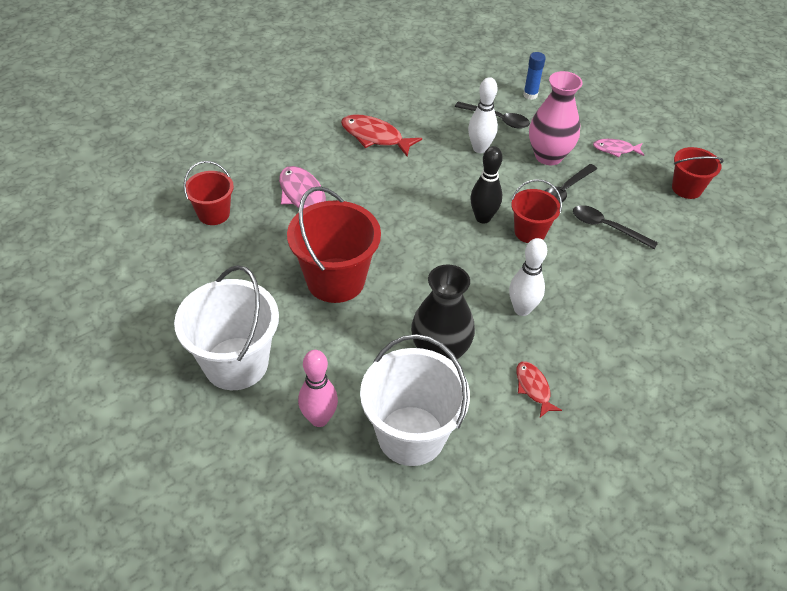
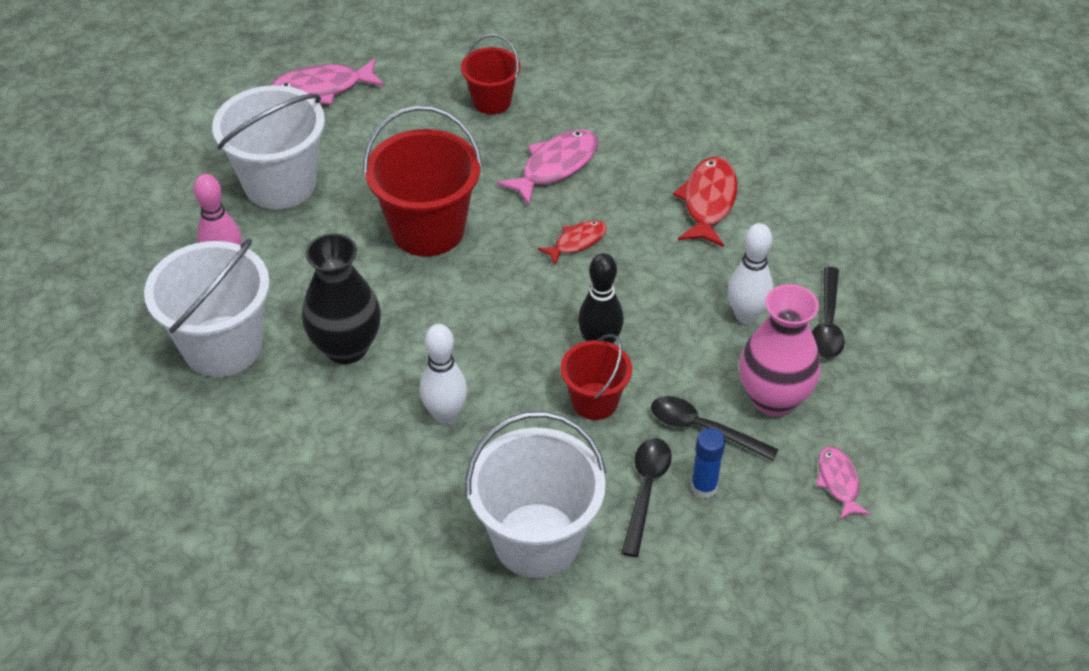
camera: 75 degrees right, 0 degrees up
red fish [516,361,562,417] -> red fish moved to [538,220,607,265]
blue glue stick [523,52,546,100] -> blue glue stick moved to [691,428,725,498]
red bucket [672,147,724,199] -> none
none -> pink fish [271,58,384,105]
none -> white bucket [465,411,606,578]

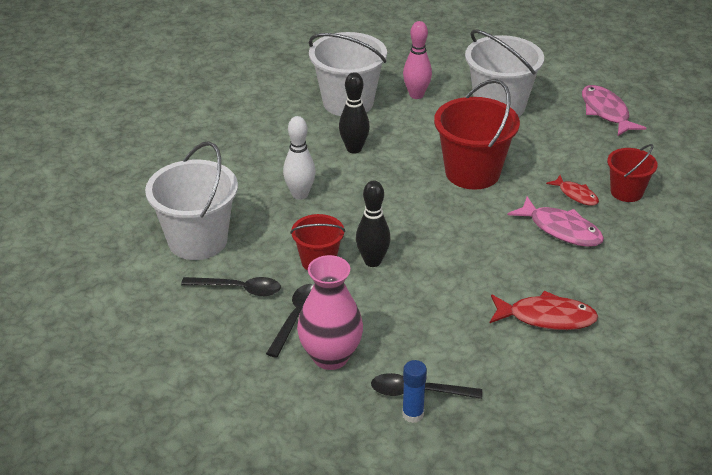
camera: 85 degrees right, 10 degrees down
black vase [302,233,381,364] -> black bowling pin [339,72,370,154]
red fish [538,220,607,265] -> red fish moved to [546,175,599,206]
blue glue stick [691,428,725,498] -> blue glue stick moved to [402,360,427,423]
white bowling pin [728,223,773,324] -> none
pink fish [816,447,871,520] -> none

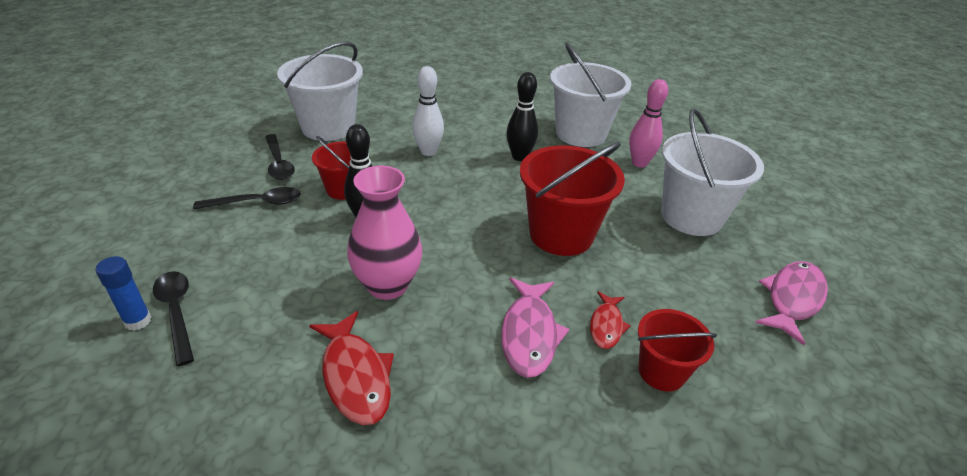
camera: 55 degrees right, 0 degrees up
pink vase [297,255,363,370] -> pink vase moved to [347,166,422,300]

